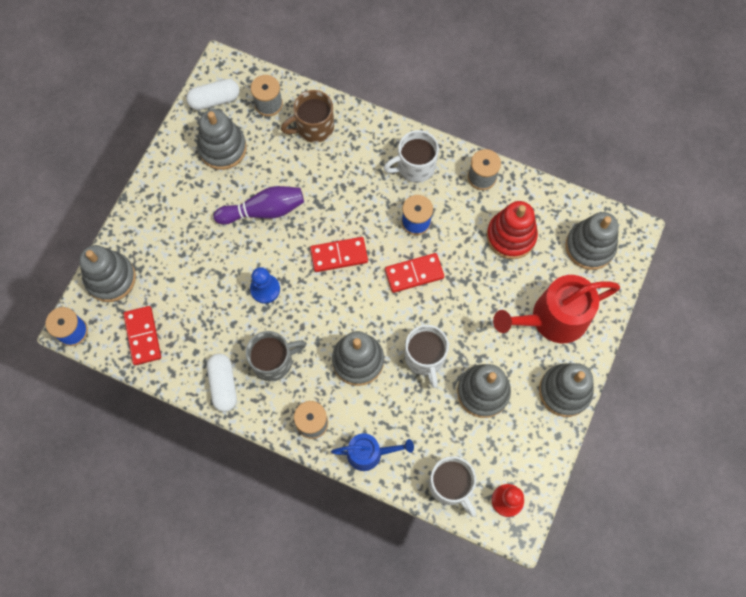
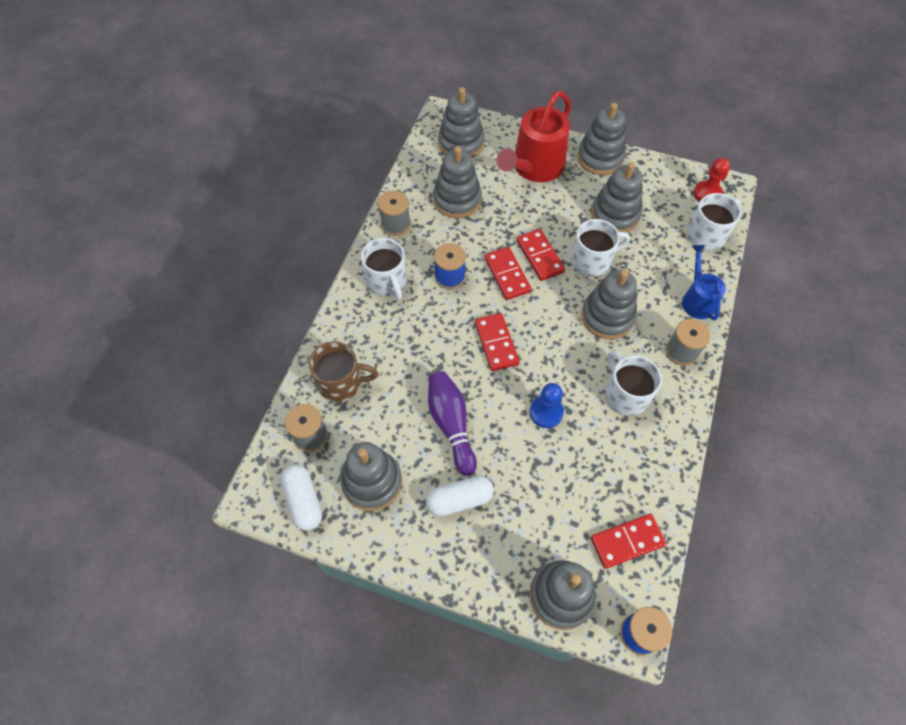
camera: 95 degrees left, 10 degrees down
white capsule [207,353,237,412] -> white capsule moved to [426,476,494,517]
grey mug [246,331,307,381] -> white mug [605,350,662,416]
brown mug [281,90,334,143] -> brown mug turned 60 degrees counterclockwise [309,341,378,402]
red stacking toy [487,201,538,259] -> grey stacking toy [433,146,482,218]
red watering can [493,275,620,343] -> red watering can turned 60 degrees clockwise [497,91,571,182]
none -> red domino [517,229,565,281]

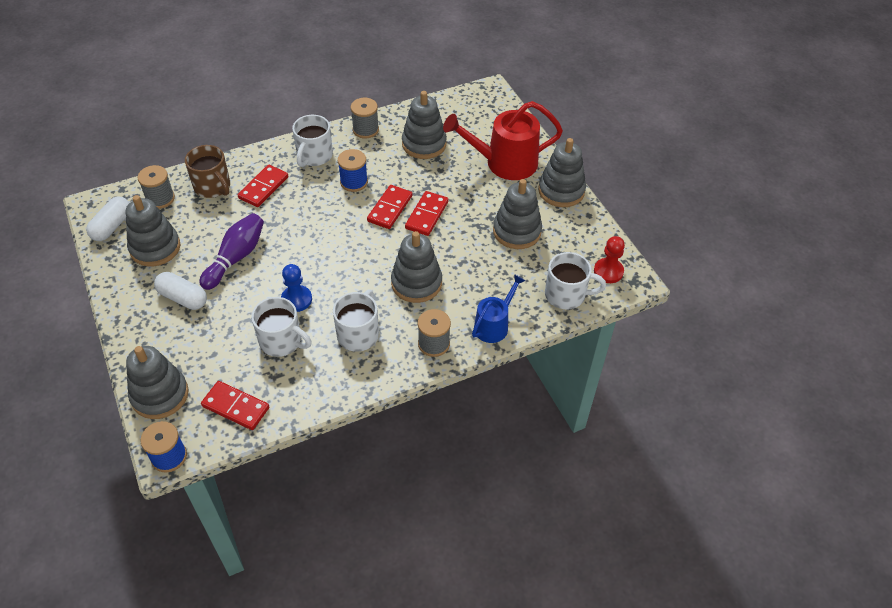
camera: 45 degrees right, 10 degrees down
grey stacking toy [438,87,484,158] -> none
red domino [475,313,520,371] -> red domino moved to [238,165,288,207]
white mug [571,219,630,277] -> white mug moved to [251,297,312,357]

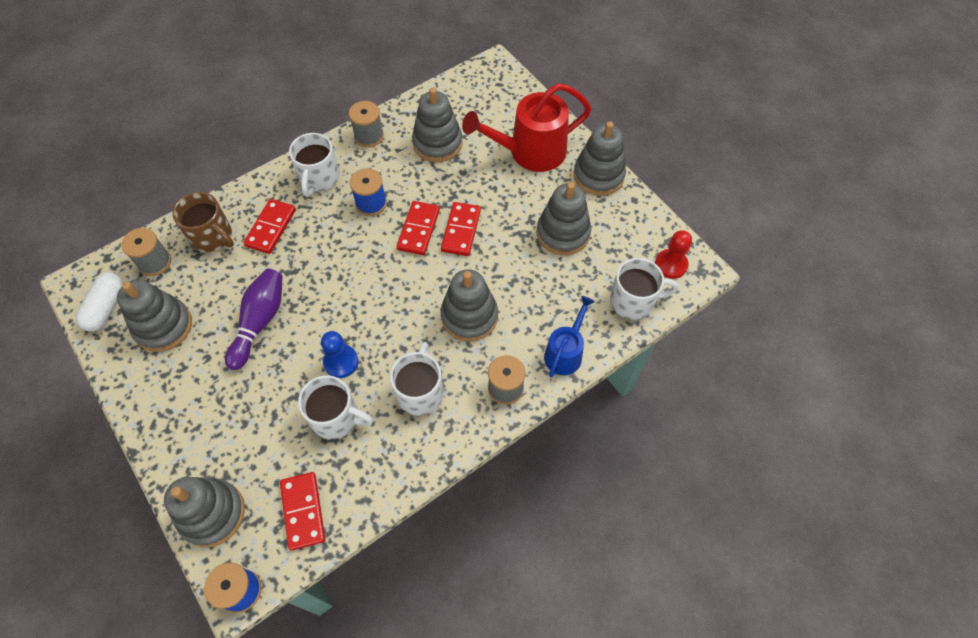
camera: 10 degrees left, 10 degrees up
white capsule [154,272,207,310] -> none
red domino [201,381,269,430] -> red domino turned 60 degrees clockwise [280,472,325,551]

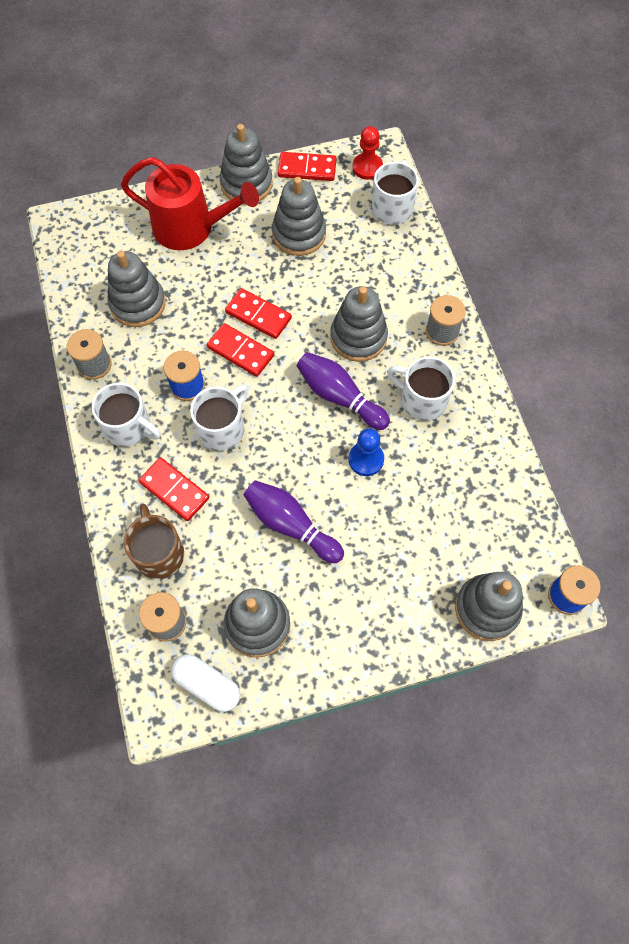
camera: 70 degrees left, 5 degrees up
brown mug [172,192,234,252] -> brown mug turned 75 degrees counterclockwise [124,504,184,579]
red domino [280,472,325,551] -> red domino moved to [278,152,336,181]
white mug [298,375,373,439] -> white mug moved to [190,385,248,451]
red watering can [462,83,592,172] -> red watering can turned 75 degrees counterclockwise [121,157,259,250]
blue watering can [544,296,595,377] -> none
none -> purple bowling pin [297,352,390,430]

